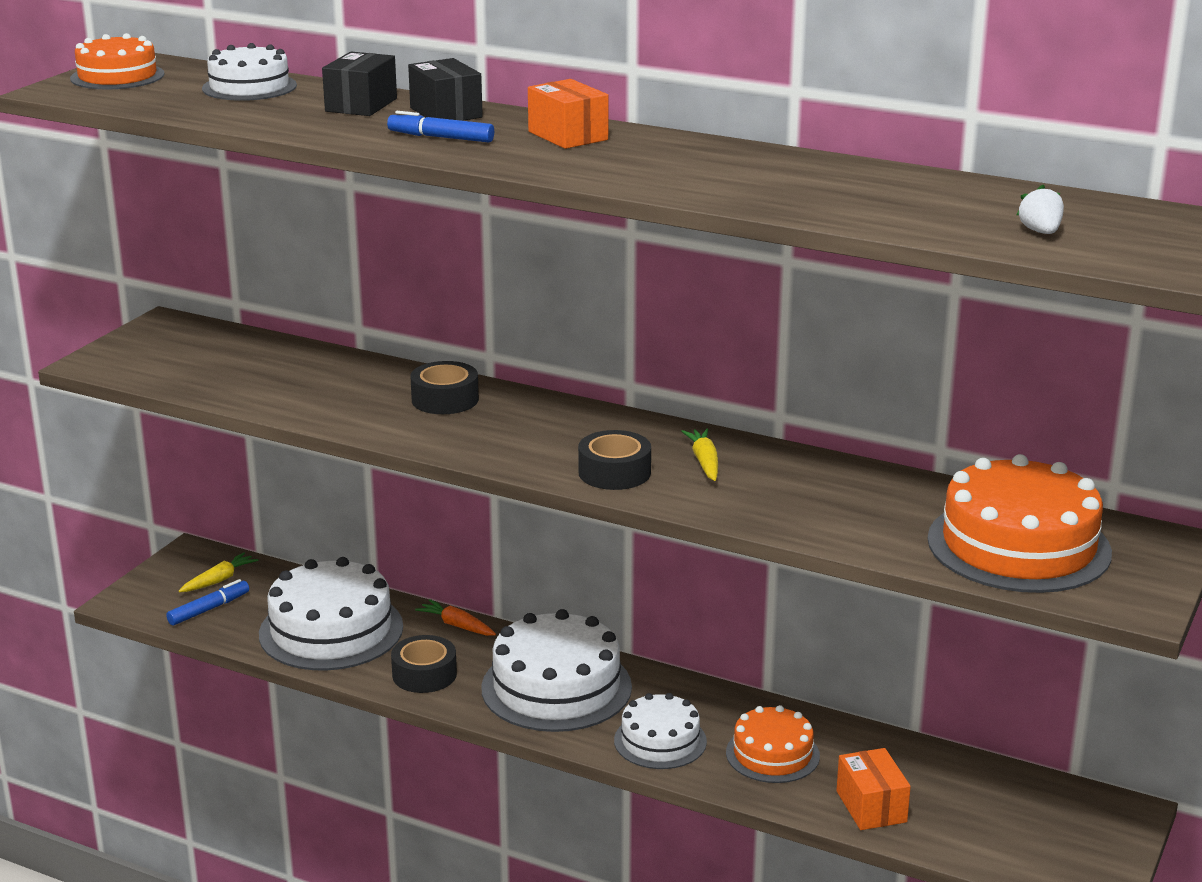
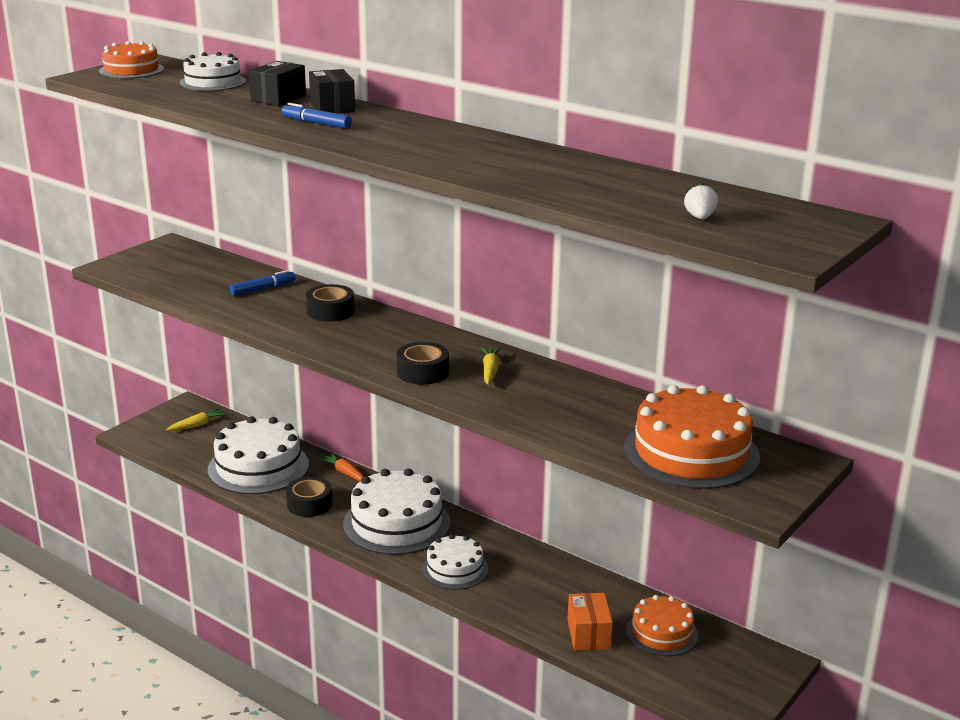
camera: 10 degrees right, 0 degrees up
blue marker [166,579,249,626] -> blue marker moved to [230,270,295,296]
orange box [528,79,608,149] -> none
orange cake [726,705,820,783] -> orange cake moved to [626,595,698,656]

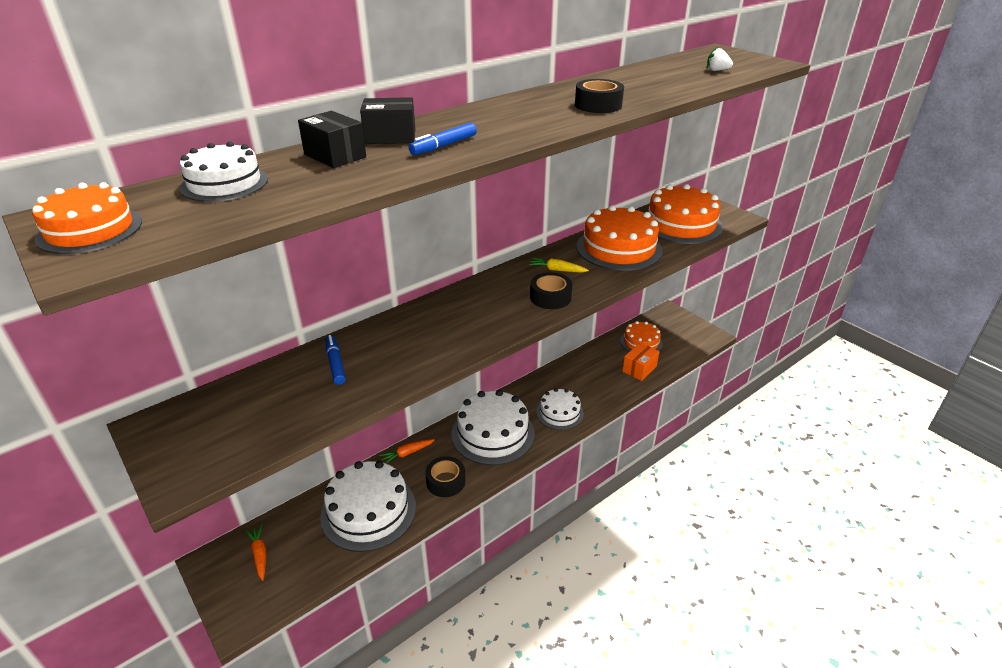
camera: 75 degrees left, 10 degrees up
yellow carrot [166,408,227,431] -> orange carrot [245,524,266,581]
black tape [306,284,355,322] -> black tape moved to [575,79,624,113]
orange box [567,593,613,650] -> orange box turned 60 degrees counterclockwise [622,343,660,381]
none -> orange cake [576,205,663,271]

